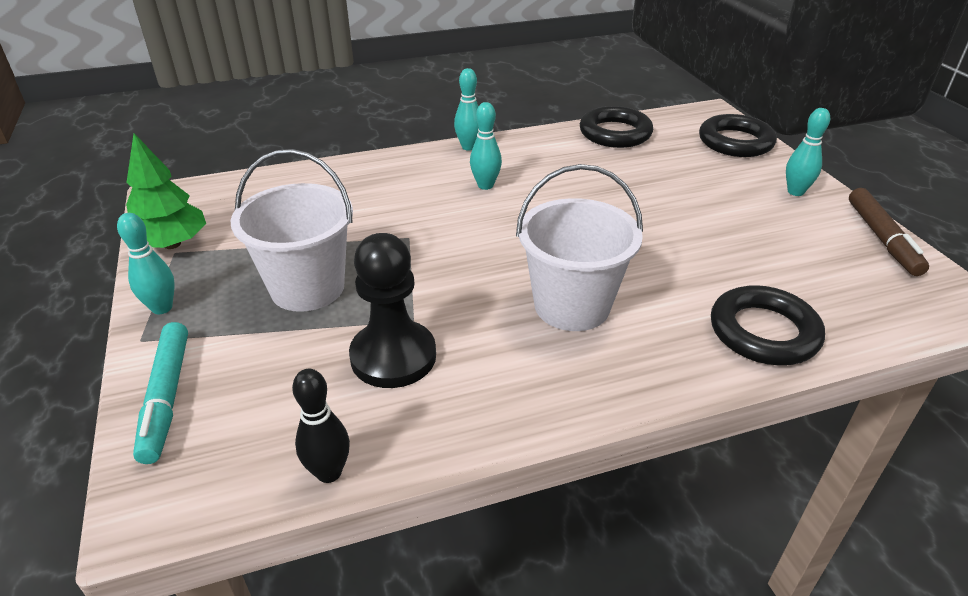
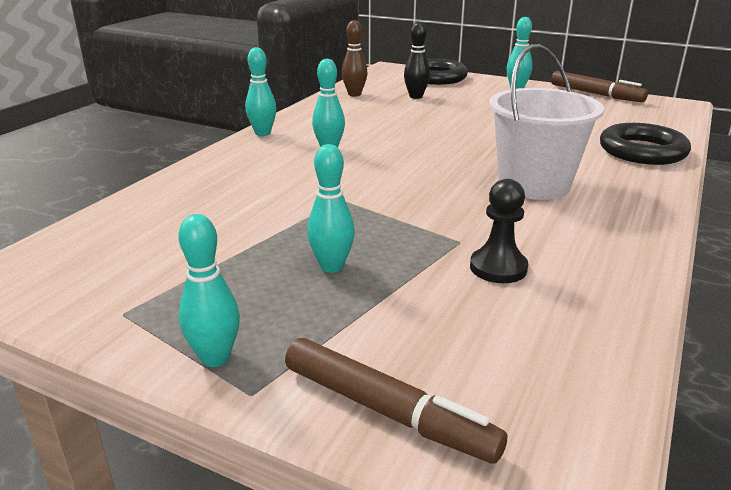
camera: 45 degrees left, 10 degrees down
green tree [126,133,206,249] -> none
turquoise marker [133,322,188,464] -> brown marker [285,338,507,464]
white bucket [231,149,353,312] -> turquoise bowling pin [307,144,355,273]
black bowling pin [292,369,350,483] -> black bowling pin moved to [404,22,430,99]
black pawn [349,233,436,388] -> black pawn [470,179,528,283], size x0.61
black ring [580,106,653,148] -> brown bowling pin [342,20,368,96]

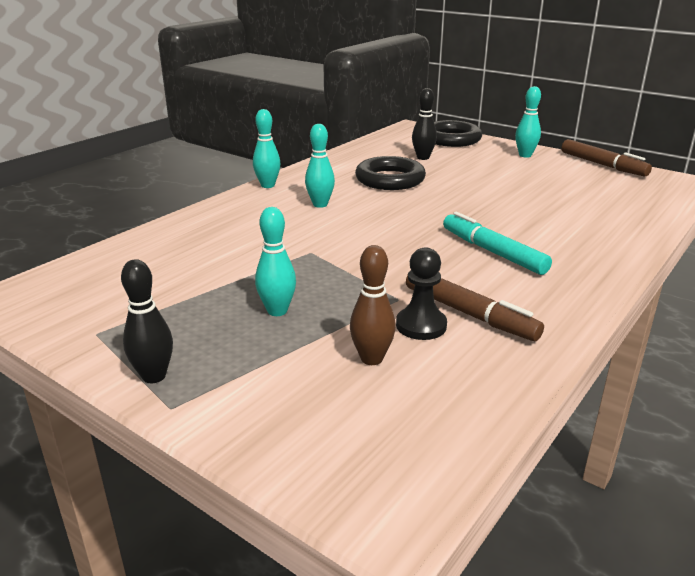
camera: 10 degrees right, 0 degrees up
turquoise bowling pin [178,214,240,367] -> black bowling pin [121,259,173,383]
brown marker [285,338,507,464] -> brown marker moved to [406,275,544,341]
brown bowling pin [342,20,368,96] -> brown bowling pin moved to [350,245,396,365]
white bucket [489,44,604,200] -> turquoise marker [443,212,552,275]
black ring [600,123,691,165] -> black ring moved to [355,156,426,190]

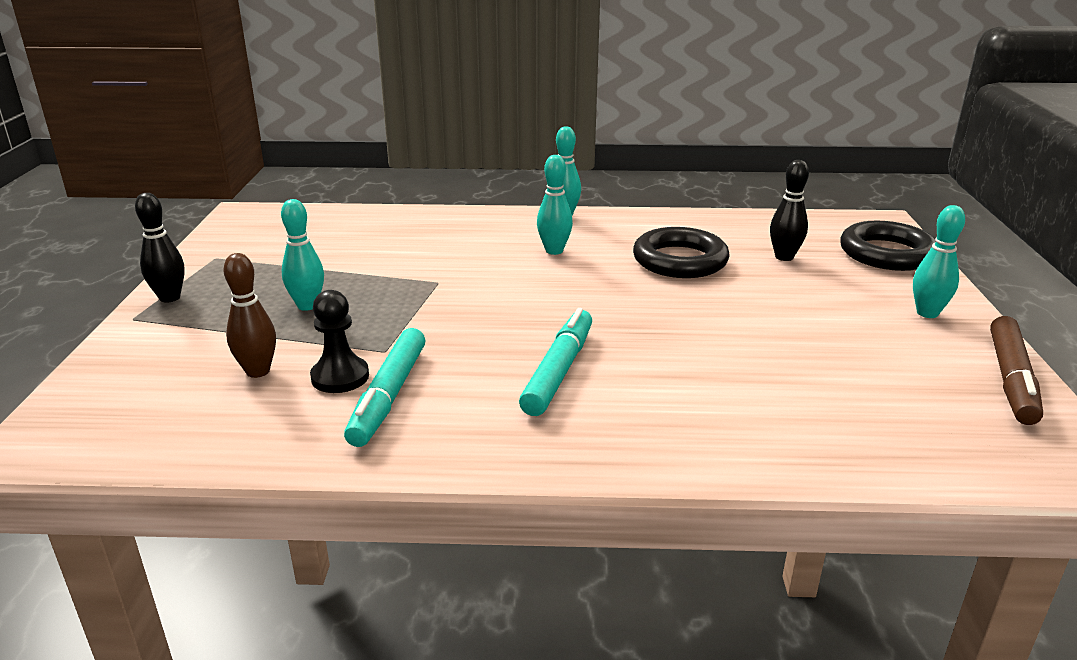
camera: 55 degrees right, 0 degrees up
brown marker [406,275,544,341] -> turquoise marker [344,328,425,447]

